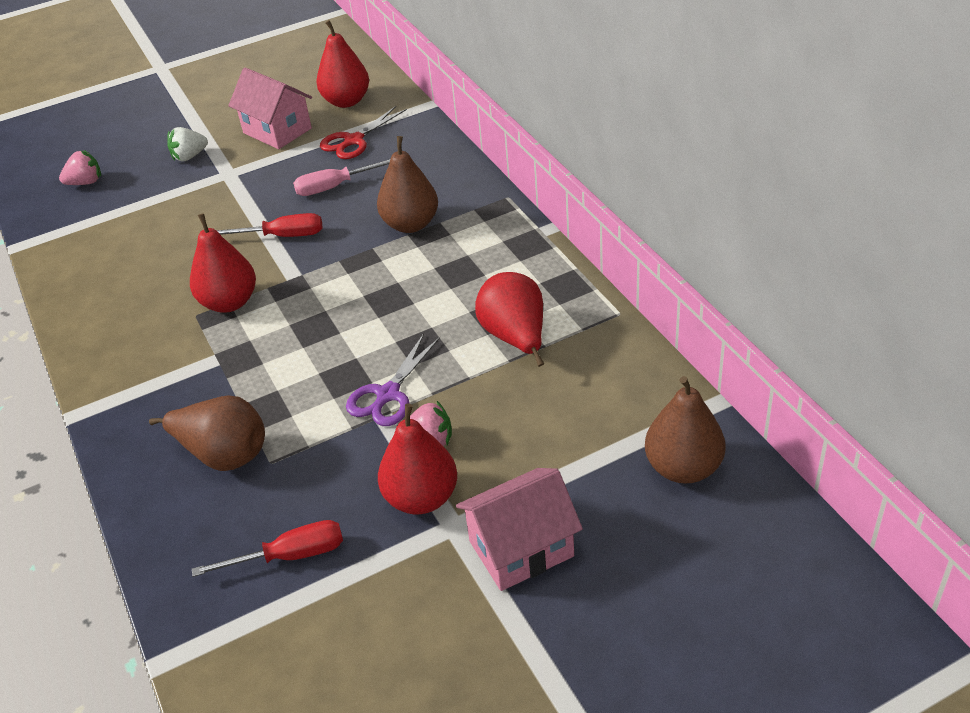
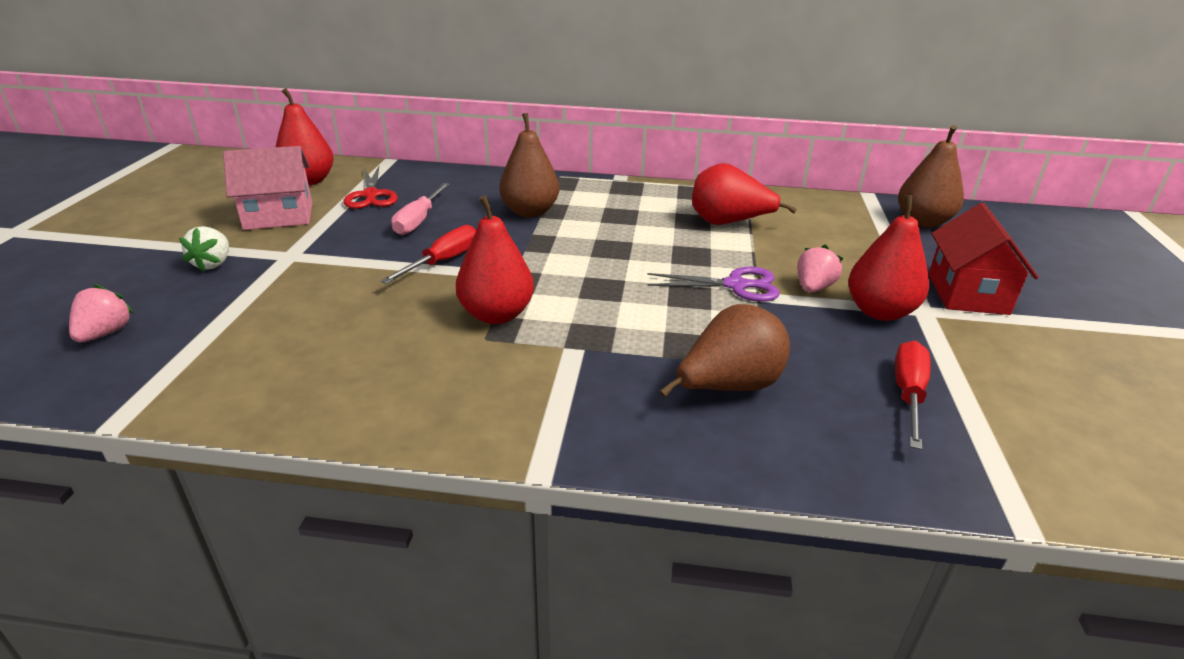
camera: 60 degrees left, 10 degrees down
purple scissors [346,333,440,426] -> purple scissors turned 60 degrees counterclockwise [647,267,780,302]
pink house [456,468,583,591] -> red house [929,203,1039,315]

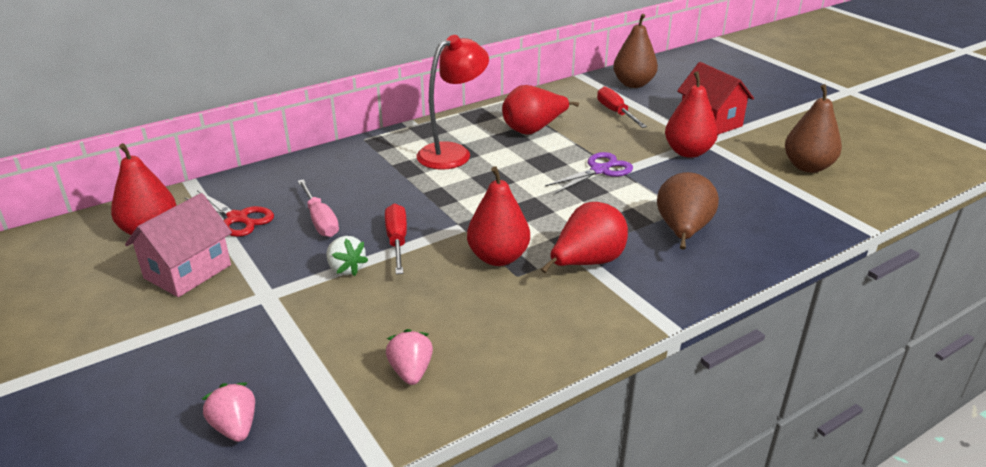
camera: 40 degrees left, 0 degrees up
white strawberry [179,226,229,272] -> white strawberry moved to [327,236,368,276]
brown pear [500,113,559,217] -> brown pear moved to [785,84,842,173]
pink strawberry [797,245,844,293] -> pink strawberry moved to [386,329,433,385]
red screwdriver [895,341,931,450] -> red screwdriver moved to [597,87,647,128]
none -> red lamp [417,35,489,170]
none -> red pear [541,202,628,273]

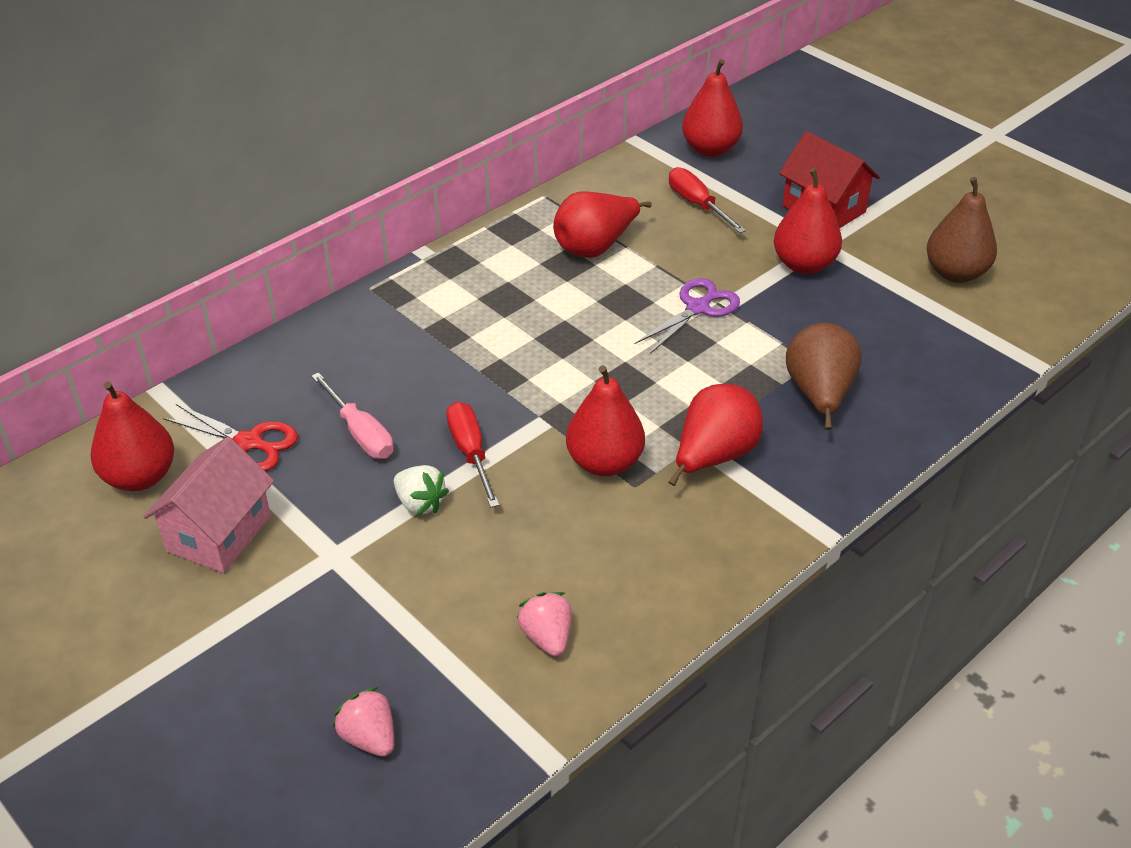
camera: 10 degrees left, 10 degrees up
red lamp [417,35,489,170] -> none
brown pear [613,14,658,88] -> red pear [682,59,743,157]

